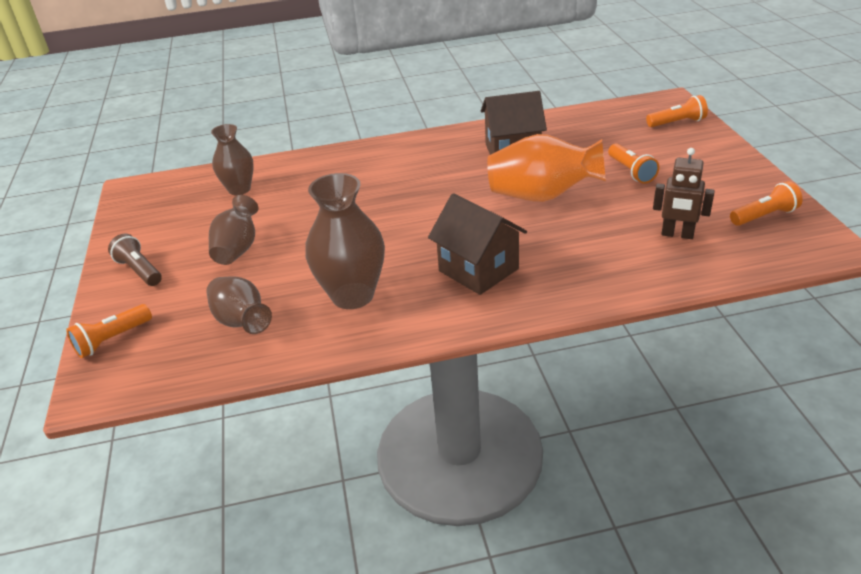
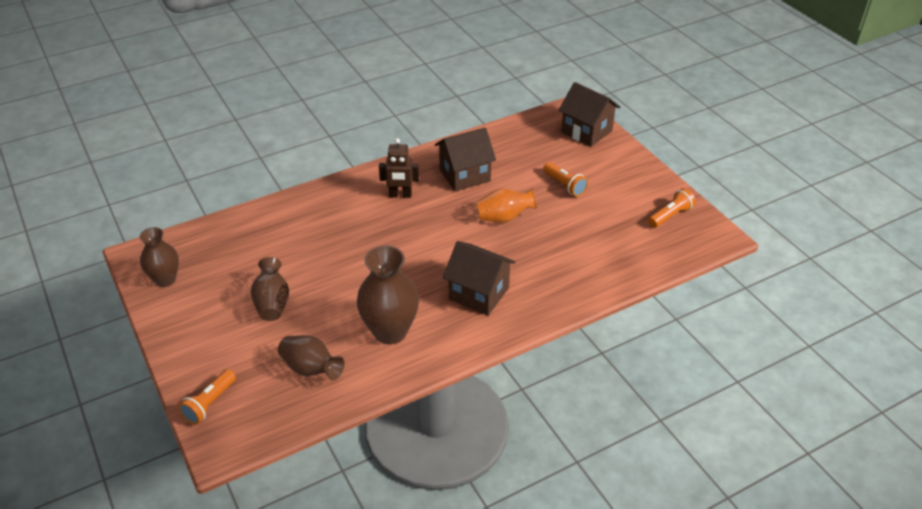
camera: 20 degrees left, 5 degrees up
brown flashlight [108,234,162,286] -> none
brown vase [211,124,254,195] -> brown vase moved to [139,227,179,287]
orange vase [487,134,606,202] -> orange vase [476,188,537,223], size x0.64
orange flashlight [646,95,708,127] -> brown house [559,82,620,147]
brown robot [653,148,715,239] -> brown robot moved to [379,138,419,198]

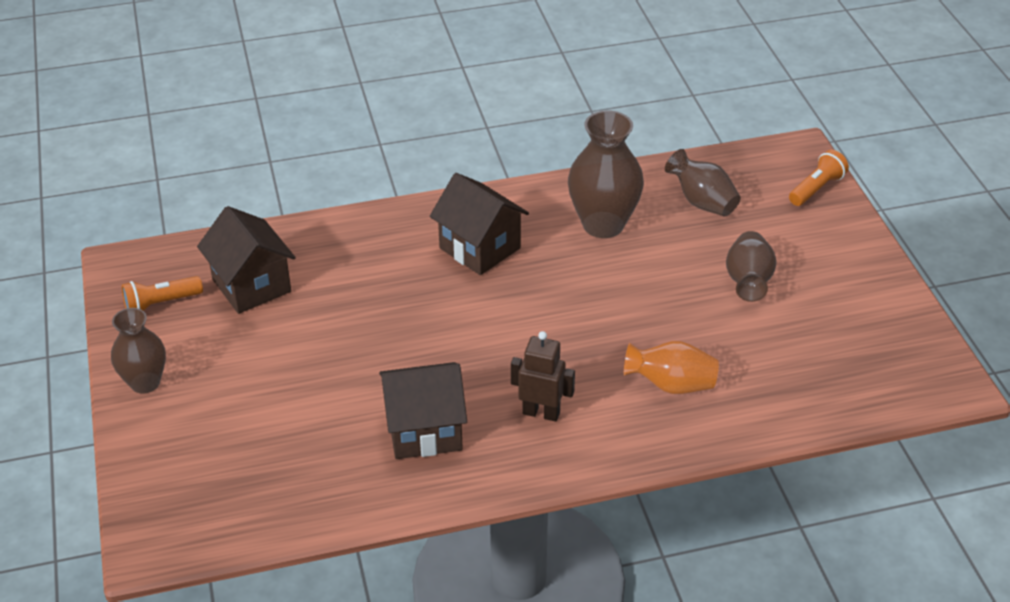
camera: 165 degrees left, 0 degrees up
brown vase [139,227,179,287] -> brown vase moved to [111,308,166,394]
orange vase [476,188,537,223] -> orange vase moved to [624,341,719,394]
orange flashlight [543,162,588,197] -> none
brown house [559,82,620,147] -> brown house moved to [197,206,296,314]

